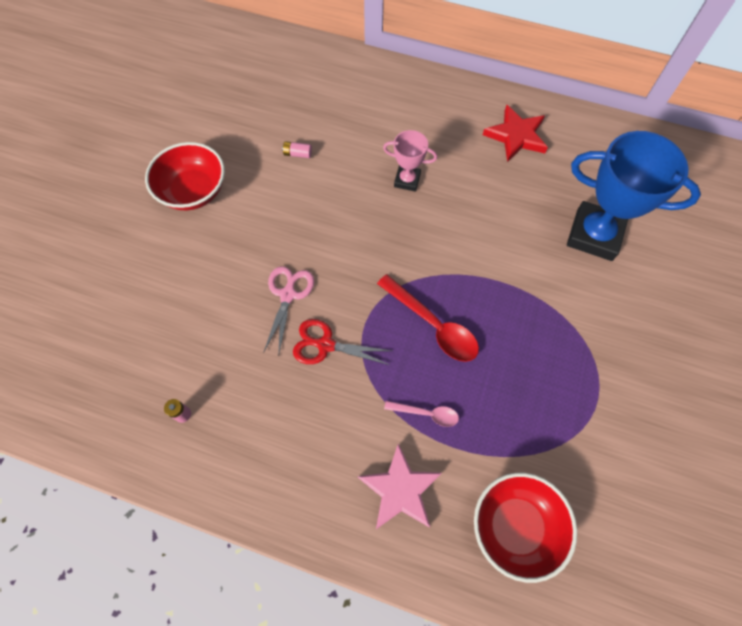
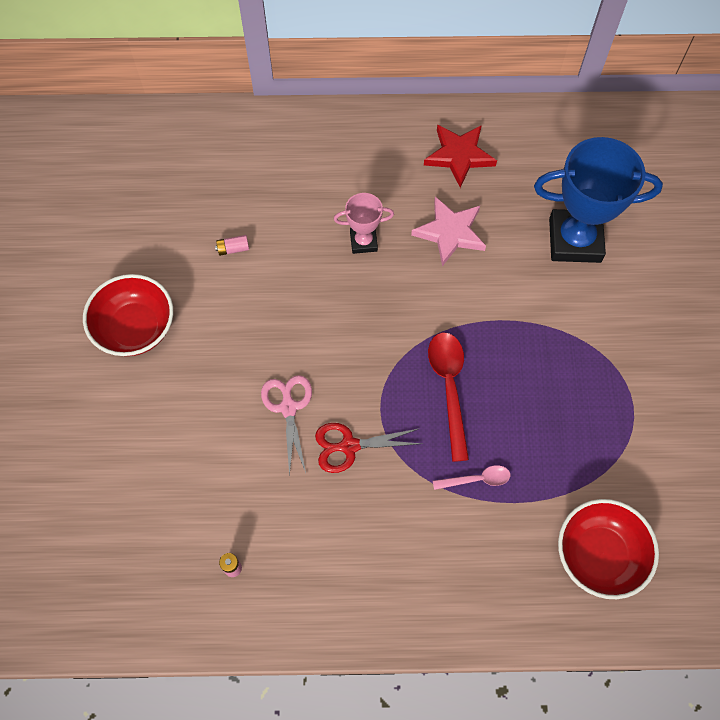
camera: 20 degrees left, 0 degrees up
pink star [358,444,442,529] -> pink star moved to [411,197,486,266]
red spoon [377,274,479,362] -> red spoon turned 120 degrees counterclockwise [428,333,469,462]

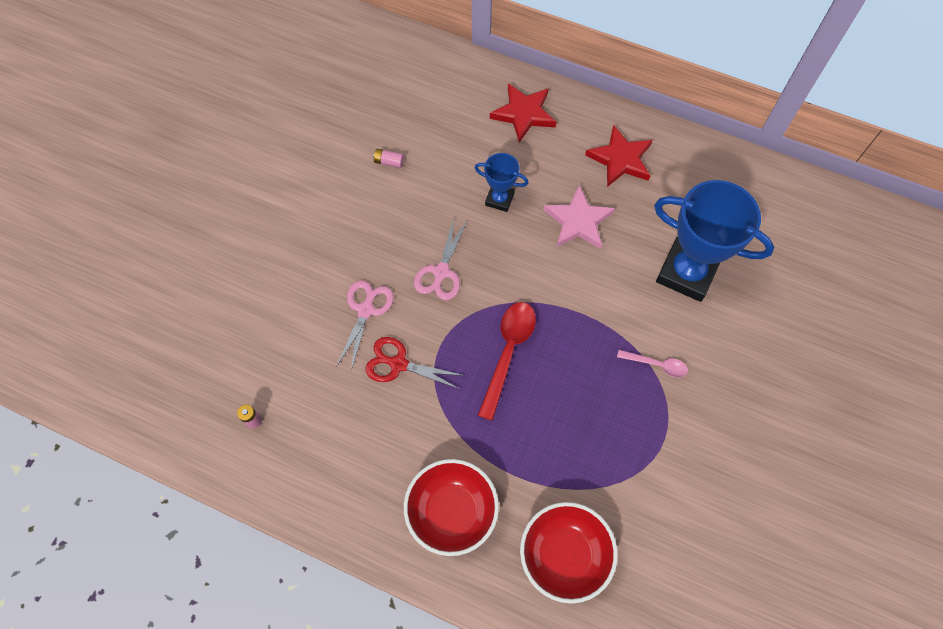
camera: 25 degrees right, 0 degrees up
red bowl [83,274,173,356] -> red bowl moved to [404,459,499,556]
pink trophy [334,193,394,254] -> blue trophy [475,153,528,212]
pink spoon [433,465,510,490] -> pink spoon moved to [617,350,688,378]
none -> pink scissors [414,218,468,300]
none -> red star [490,83,556,143]

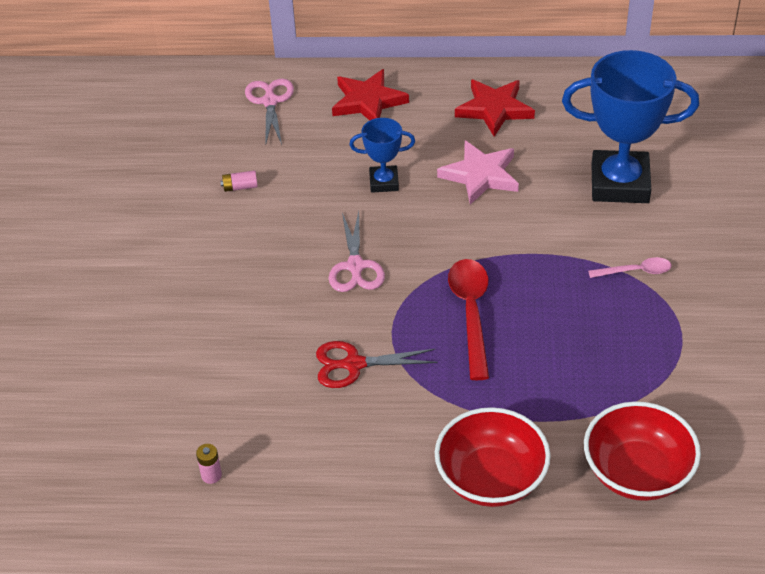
camera: 20 degrees left, 20 degrees down
pink scissors [336,281,394,371] -> pink scissors moved to [245,79,294,145]

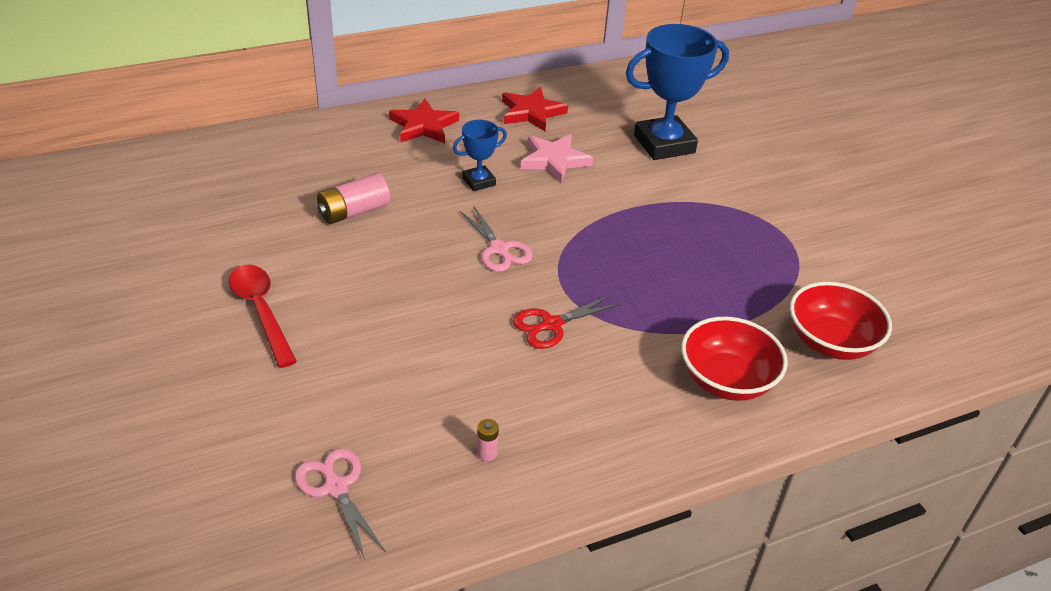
camera: 30 degrees left, 5 degrees down
pink battery [220,170,258,192] -> pink battery [317,173,390,224], size x2.04
pink scissors [245,79,294,145] -> pink scissors moved to [295,448,386,560]
red spoon [448,259,489,380] -> red spoon moved to [229,265,297,368]
pink spoon [588,257,672,278] -> none

